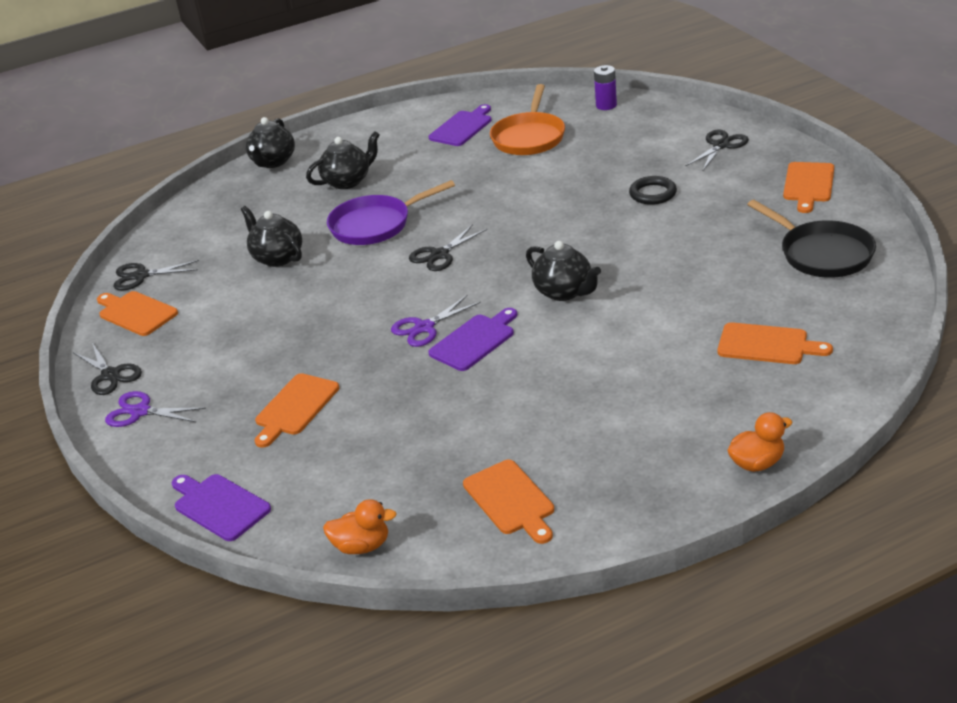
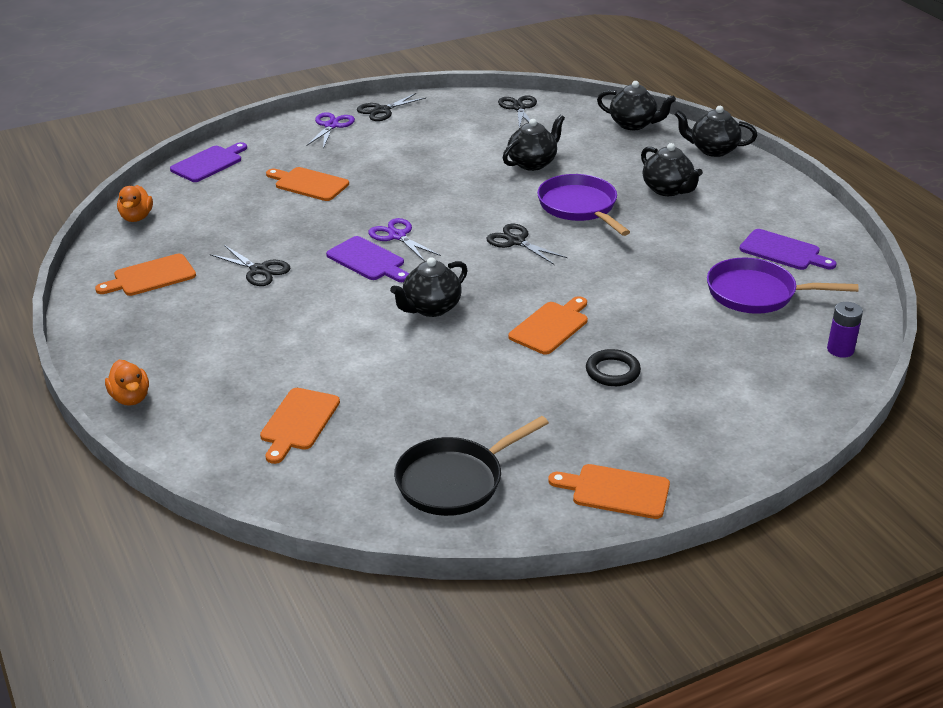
camera: 85 degrees right, 0 degrees up
orange cutting board [97,291,178,336] -> orange cutting board moved to [509,296,588,355]
orange pan [490,84,565,155] -> purple pan [707,258,858,314]
black scissors [686,130,749,170] -> black scissors moved to [210,245,291,286]
none -> black teapot [597,81,676,130]

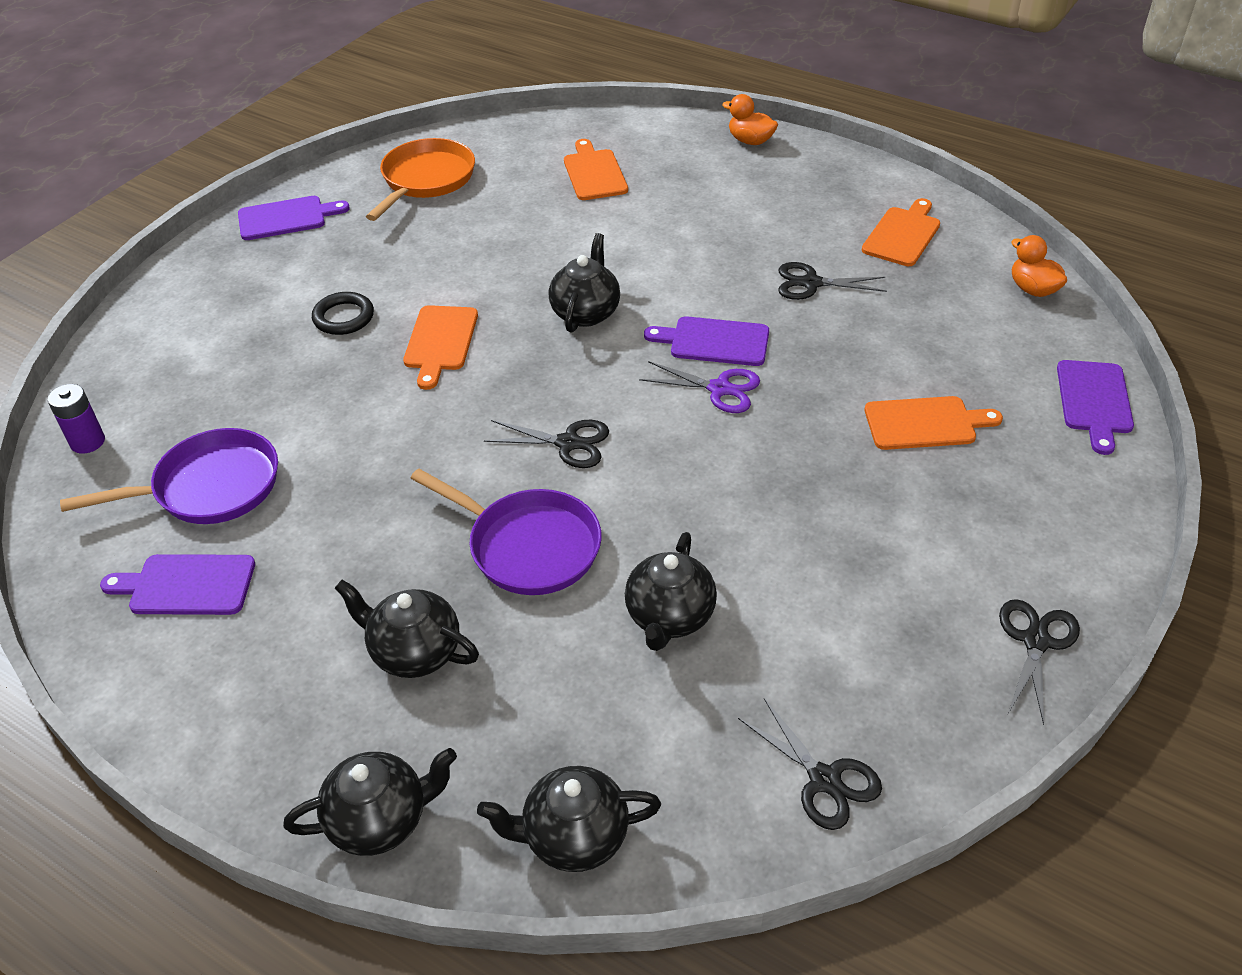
camera: 150 degrees right, 10 degrees up
purple scissors [306,112,355,148] -> none
black pan [394,416,549,516] -> orange pan [366,138,475,221]
orange cutting board [548,464,670,519] -> purple cutting board [238,196,350,240]

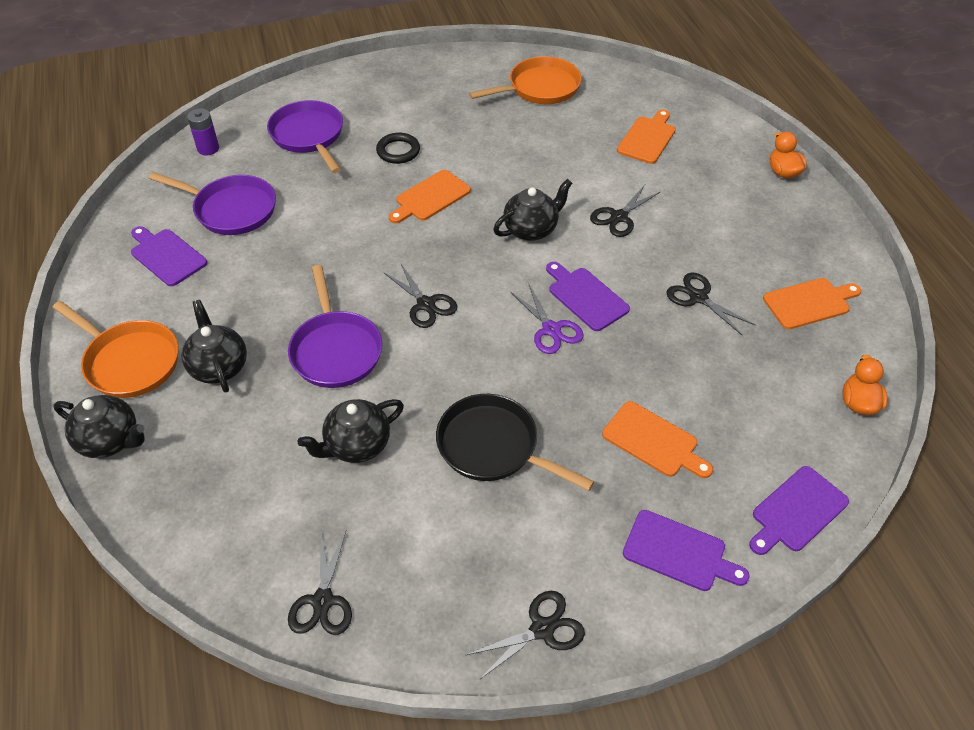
camera: 40 degrees right, 5 degrees up
purple cutting board [238,196,350,240] -> purple cutting board moved to [623,510,750,591]
black teapot [477,766,661,872] -> none
none -> orange pan [52,301,179,398]
none -> purple pan [267,100,343,173]
none -> black pan [436,394,595,491]
none -> black scissors [590,185,660,237]

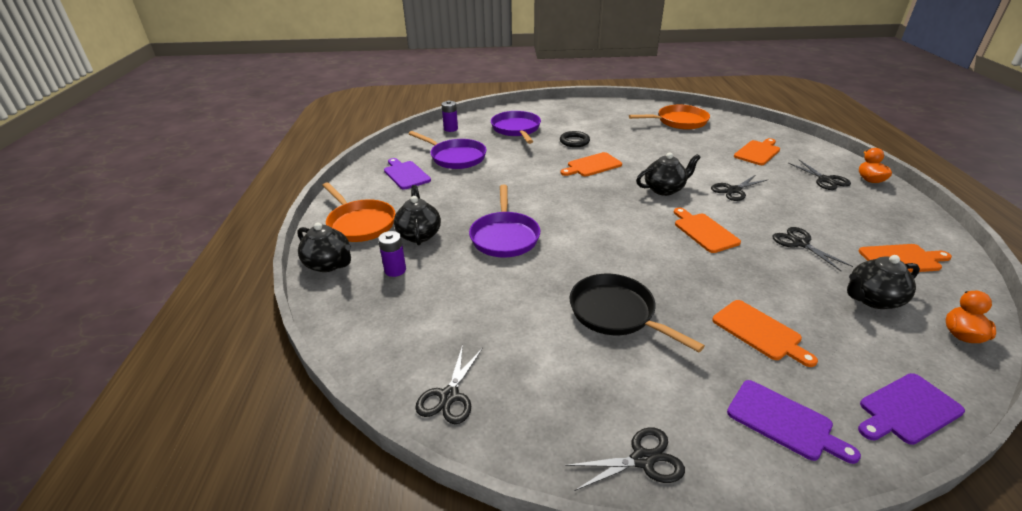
camera: 15 degrees right, 15 degrees down
black teapot [298,399,404,463] -> black teapot moved to [847,255,920,309]
black scissors [383,264,457,328] -> black scissors moved to [788,160,851,190]
purple scissors [510,283,584,354] -> none
purple cutting board [546,262,630,331] -> orange cutting board [674,208,741,253]
none -> purple battery [378,231,406,277]

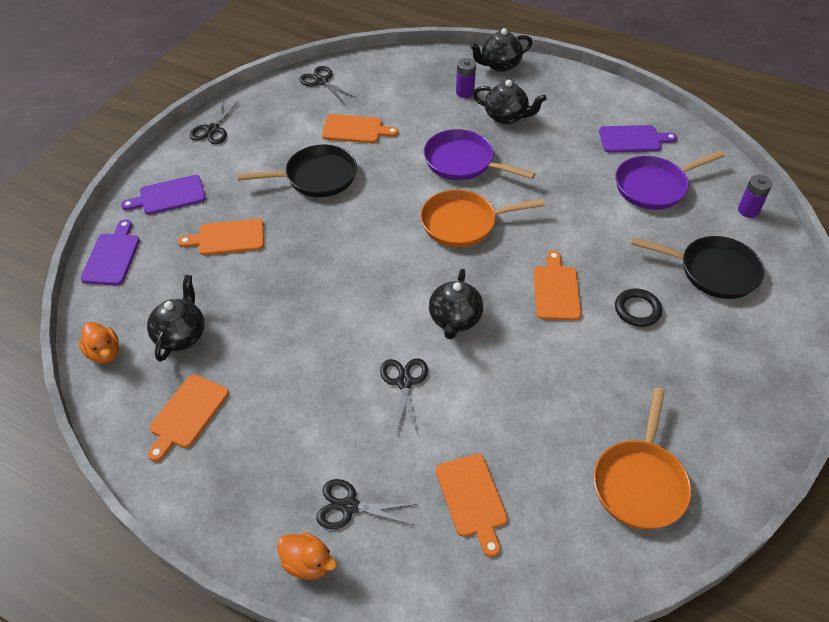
camera: 120 degrees right, 15 degrees up
orange pan [322,182,396,242] -> orange pan moved to [420,190,545,247]
purple pan [491,111,541,144] -> black pan [631,236,764,299]
orange cutting board [674,208,741,253] -> orange cutting board moved to [322,114,399,143]
black scissors [772,227,853,272] -> none

